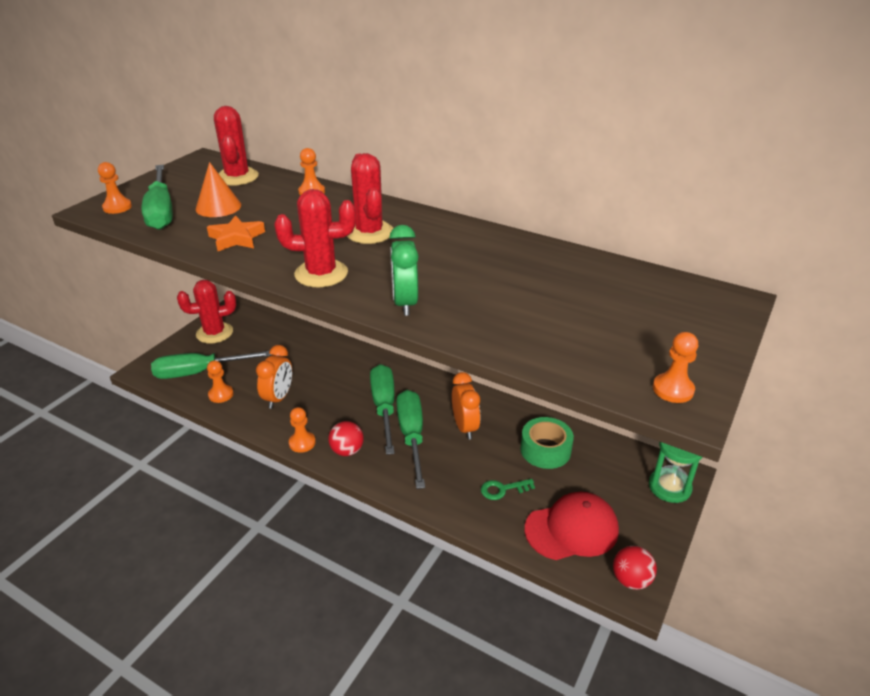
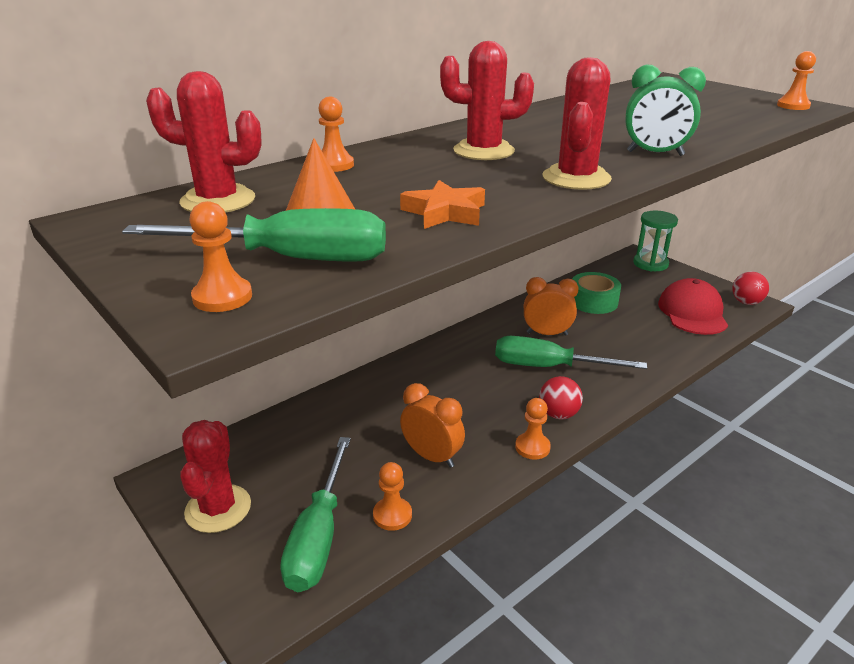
camera: 70 degrees left, 5 degrees down
green screwdriver [370,364,395,455] -> none
green key [481,479,535,500] -> none

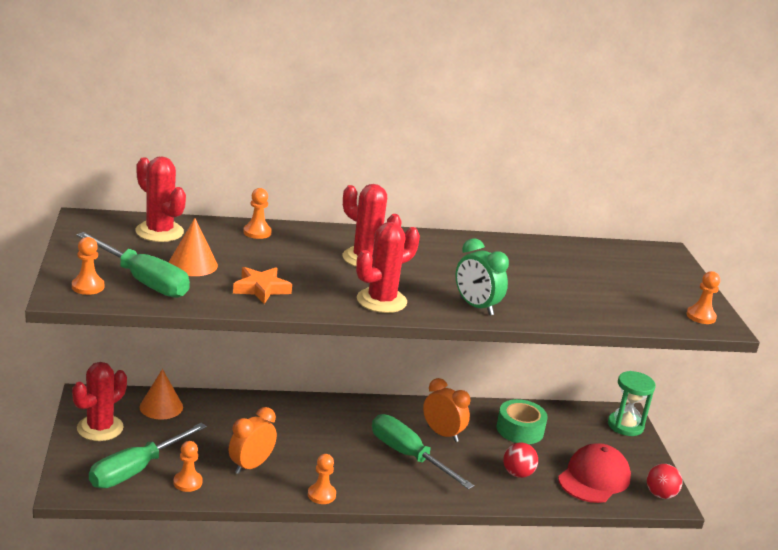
camera: 30 degrees right, 5 degrees down
orange clock [400,383,465,468] -> orange clock turned 120 degrees counterclockwise [229,407,277,474]
red ball [539,376,583,419] -> red ball moved to [503,442,538,478]
none -> orange cone [140,369,183,420]

